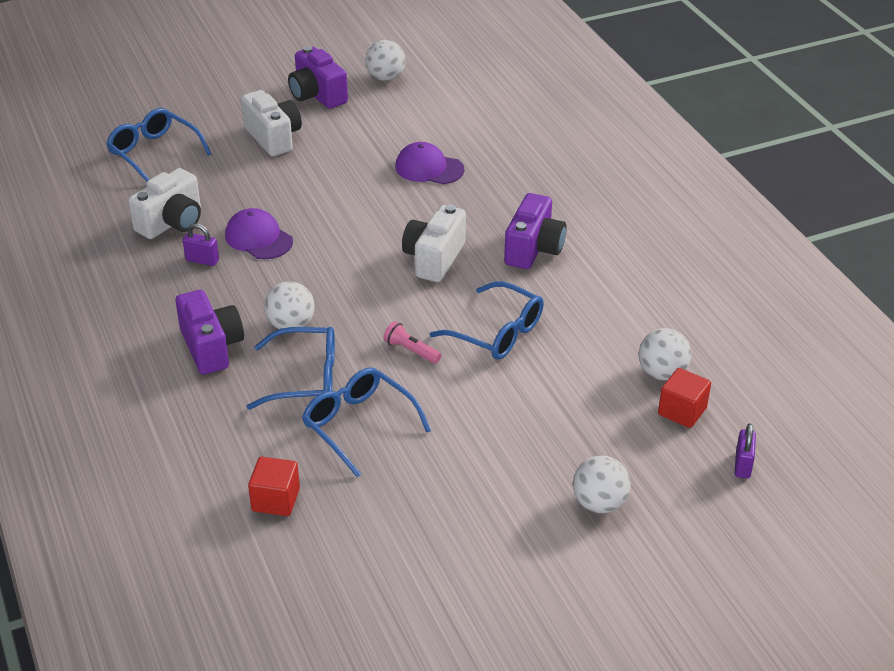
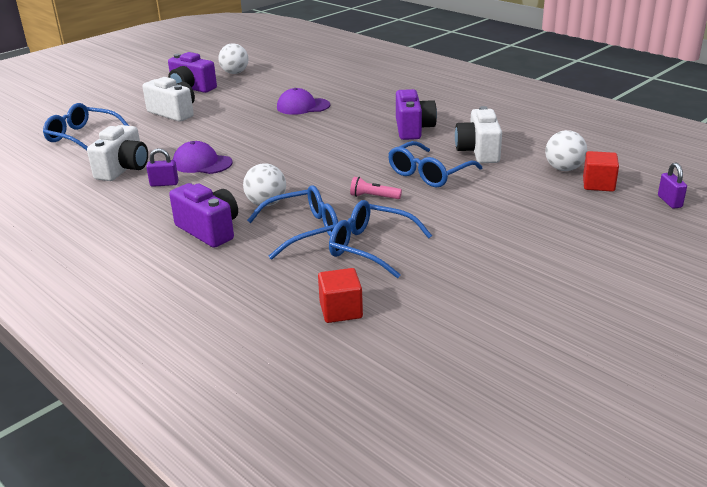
camera: 20 degrees left, 10 degrees down
white camera [402,205,466,282] -> white camera moved to [455,106,502,163]
blue glasses [430,281,544,360] -> blue glasses turned 120 degrees clockwise [388,141,482,187]
white ball [573,456,631,513] -> none

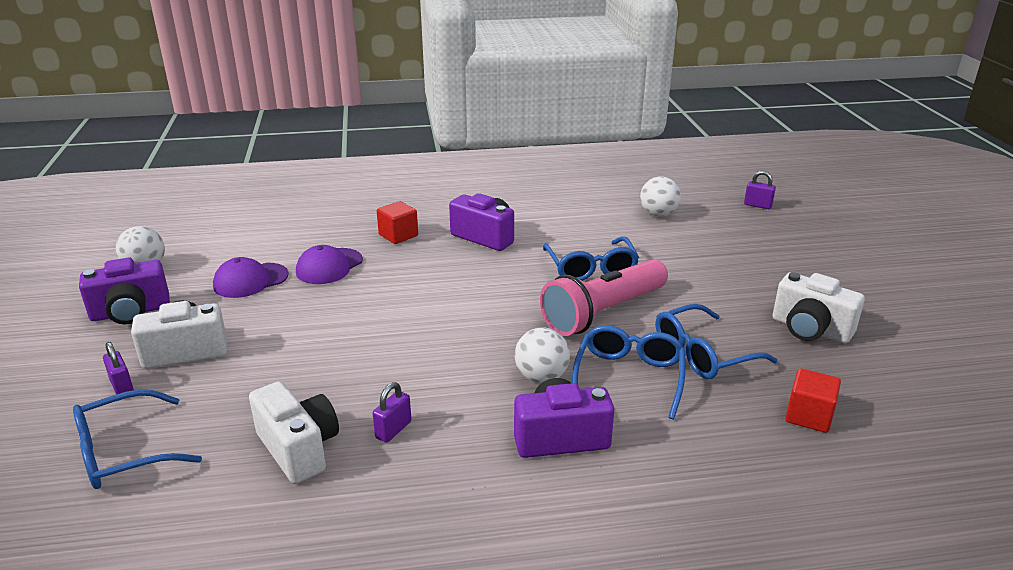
camera: 55 degrees left, 0 degrees up
purple cap [173,141,233,174] -> purple cap moved to [213,257,289,298]
pink flashlight [350,177,402,199] -> pink flashlight [540,259,668,336], size x2.49
white camera [455,106,502,163] -> white camera moved to [773,272,865,343]
red cube [583,151,619,192] -> red cube moved to [377,201,418,244]
none -> purple padlock [103,342,134,394]

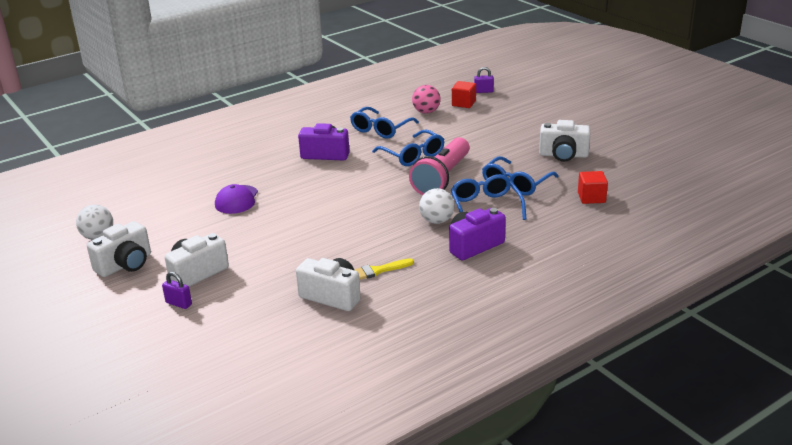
camera: 25 degrees left, 0 degrees up
blue glasses [73,389,202,489] -> blue glasses moved to [350,107,419,139]
purple camera [79,258,170,324] -> white camera [87,221,151,277]
purple cap [213,257,289,298] -> none
purple padlock [373,382,412,443] -> yellow brush [354,258,414,280]
red cube [377,201,418,244] -> red cube moved to [452,81,476,108]
white ball [640,176,681,217] -> pink ball [412,85,441,114]

